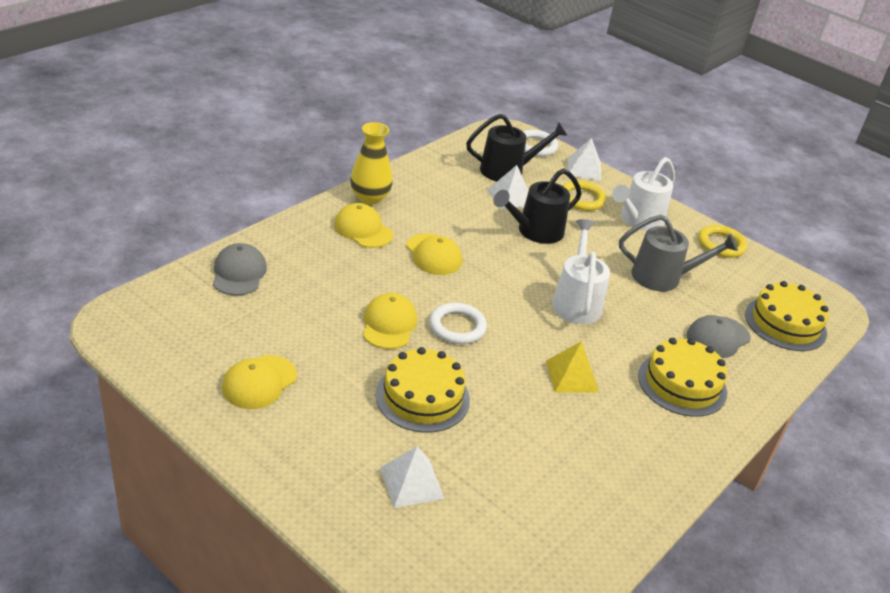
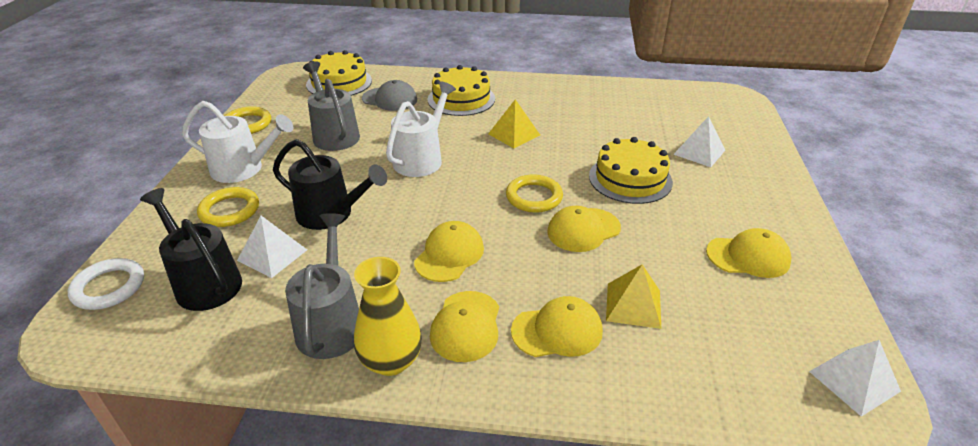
camera: 120 degrees left, 0 degrees up
grey cap [213,243,267,295] -> none
white ring [430,303,487,344] -> yellow ring [506,175,563,213]
white watering can [552,219,610,324] -> white watering can turned 150 degrees clockwise [386,81,456,177]
white pyramid [567,138,601,181] -> white pyramid moved to [809,340,901,417]
none -> grey watering can [285,213,359,359]
none -> yellow cap [511,296,603,357]
none -> yellow pyramid [606,265,661,329]

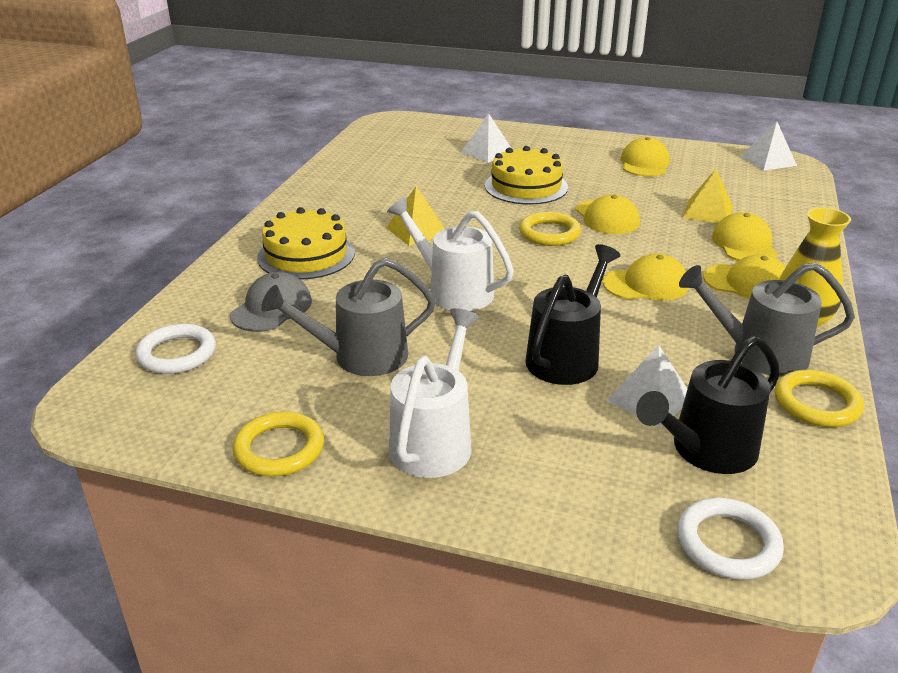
camera: 80 degrees left, 5 degrees down
yellow ring [197,187,259,227] -> yellow ring moved to [775,370,864,427]
yellow cake [306,50,372,96] -> white ring [136,324,216,374]
yellow cap [414,221,484,282] -> yellow cap turned 135 degrees clockwise [603,253,688,300]

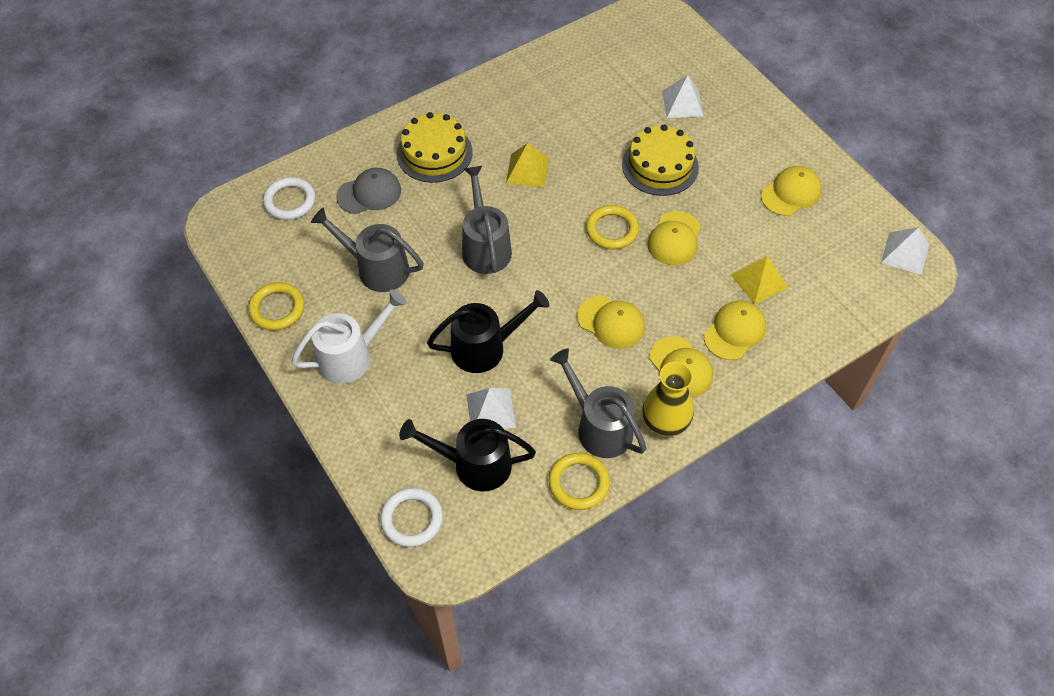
camera: 40 degrees right, 25 degrees up
white watering can [387,197,514,311] -> grey watering can [462,166,512,274]

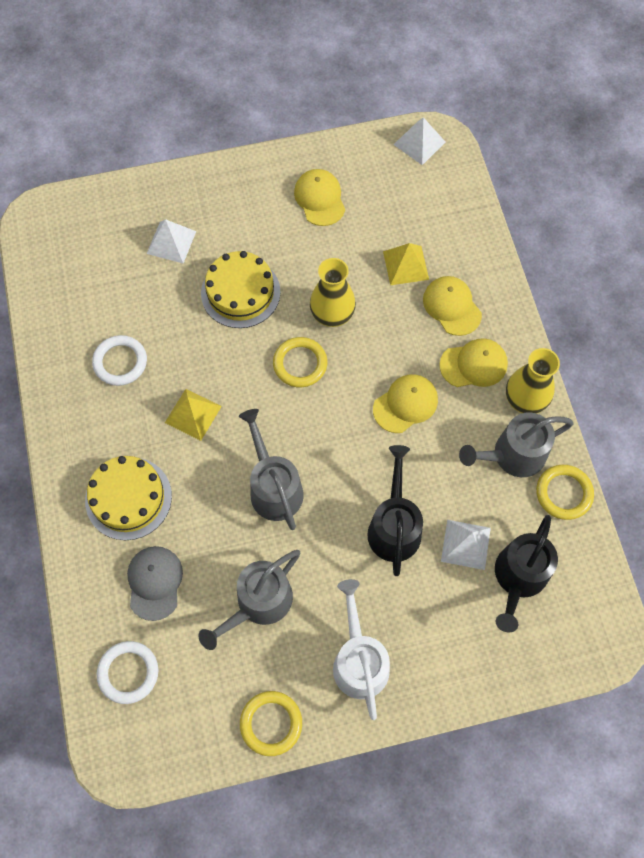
camera: 70 degrees left, 10 degrees up
white ring [380,488,443,547] -> white ring moved to [92,335,147,386]
grey watering can [462,166,512,274] -> grey watering can turned 60 degrees clockwise [239,409,304,530]
yellow cap [647,211,701,265] -> yellow vase [310,258,356,327]

